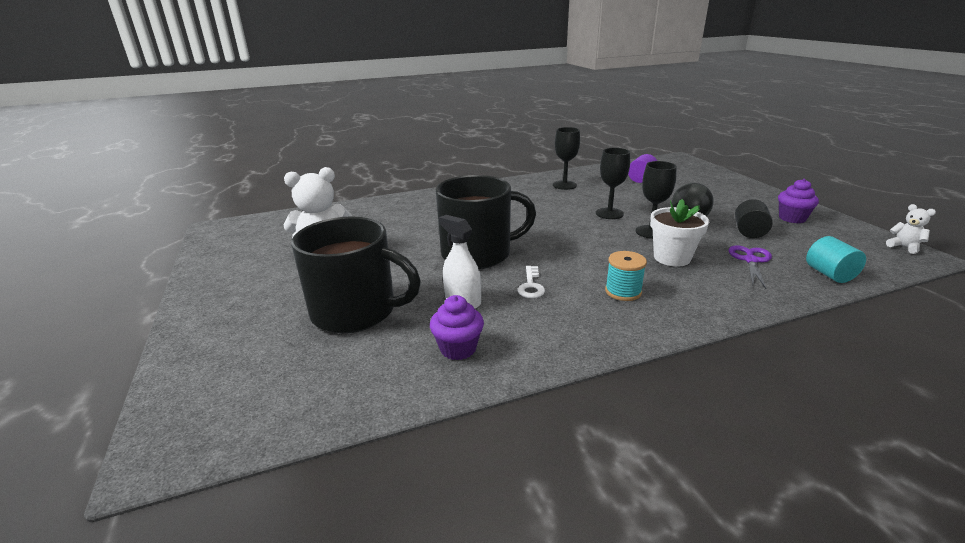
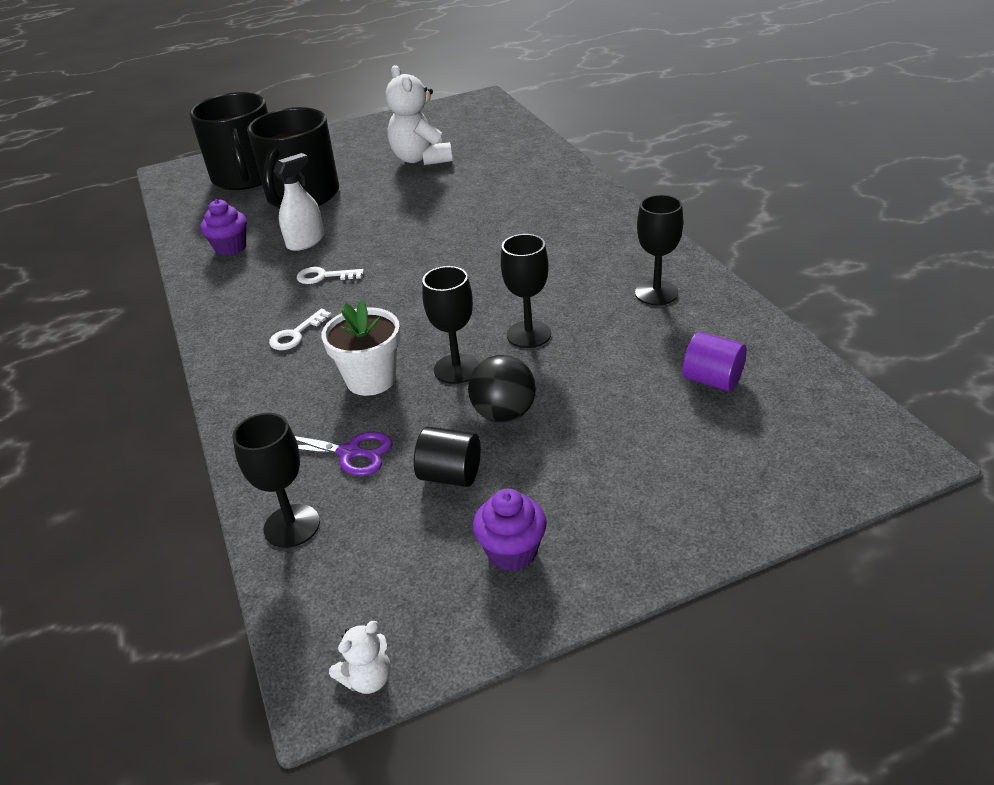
camera: 90 degrees right, 10 degrees up
black mug [436,175,536,269] -> black mug moved to [189,92,268,190]
turquoise spool [605,251,647,301] -> white key [269,309,331,350]
turquoise cylinder [806,236,866,283] -> black goblet [232,413,320,548]

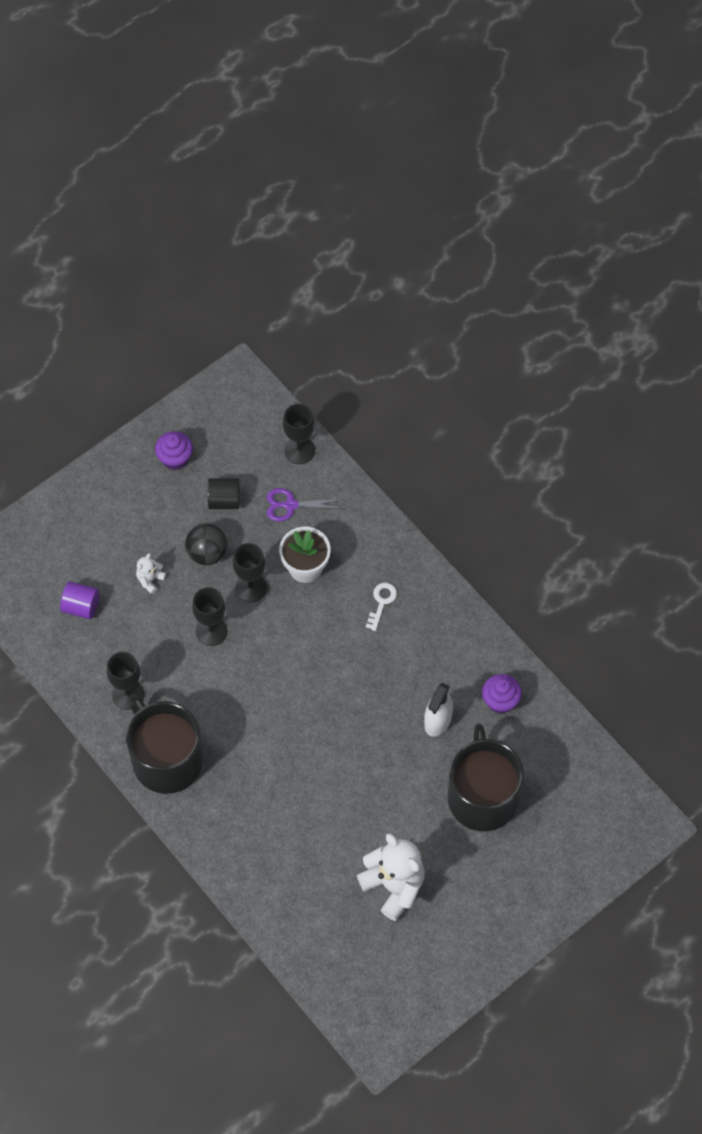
camera: 160 degrees right, 25 degrees up
black mug [189,92,268,190] -> black mug moved to [126,695,203,794]
white key [297,267,364,284] -> none
white teddy bear [329,621,391,694] -> white teddy bear moved to [136,553,166,594]

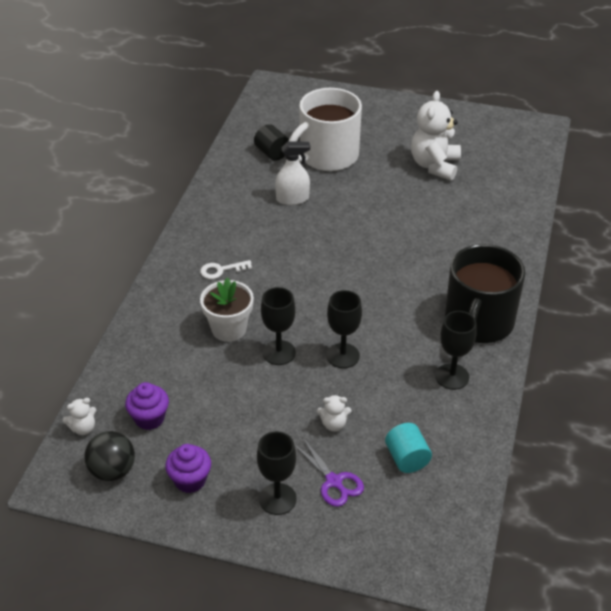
camera: 125 degrees left, 20 degrees down
purple cylinder [60,582,100,619] -> turquoise cylinder [385,423,432,473]
black ball [185,523,227,565] -> black ball moved to [84,431,135,481]
black cylinder [208,478,240,509] -> black cylinder moved to [254,124,289,161]
purple scissors [267,488,344,521] -> purple scissors moved to [294,437,364,507]
black goblet [283,404,315,464] -> black goblet moved to [257,431,297,515]
black mug [448,723,524,831] -> white mug [288,88,362,171]
purple cupcake [482,674,522,714] -> purple cupcake moved to [125,382,169,430]
none -> white teddy bear [63,398,96,435]

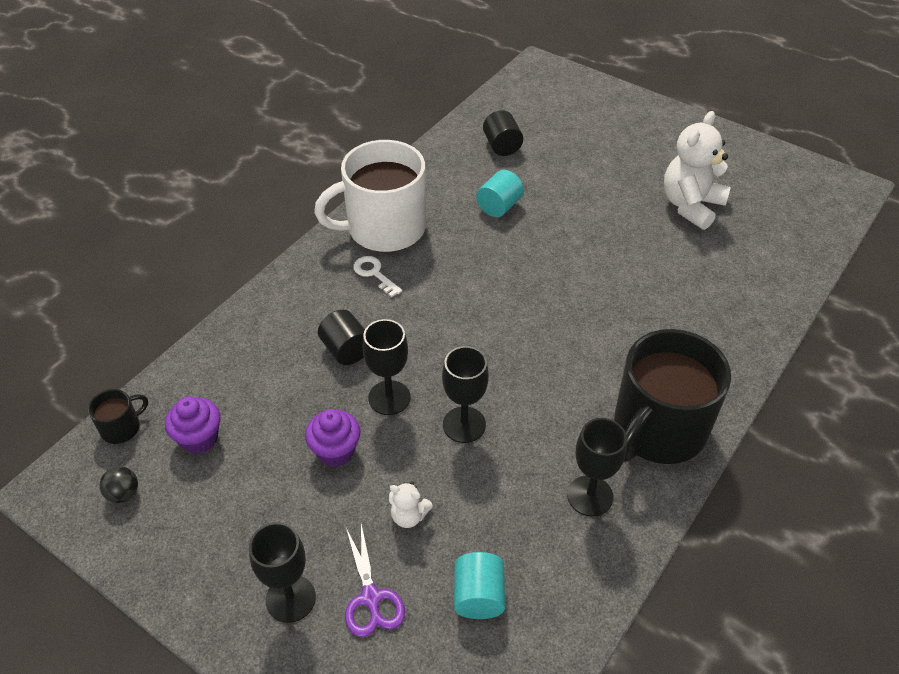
camera: 20 degrees right, 5 degrees up
white teddy bear [63,398,96,435] -> black mug [88,389,148,444]
black ball [84,431,135,481] -> black ball [99,466,138,503], size x0.58
purple cupcake [165,444,211,493] -> purple cupcake moved to [305,409,360,467]
white key [200,260,252,279] -> white key turned 45 degrees clockwise [353,256,402,297]
white flower pot [200,277,254,342] -> black cylinder [318,310,365,365]
white spray bottle [275,142,310,205] -> turquoise cylinder [476,170,524,217]
white mug [288,88,362,171] -> white mug moved to [314,140,426,252]

